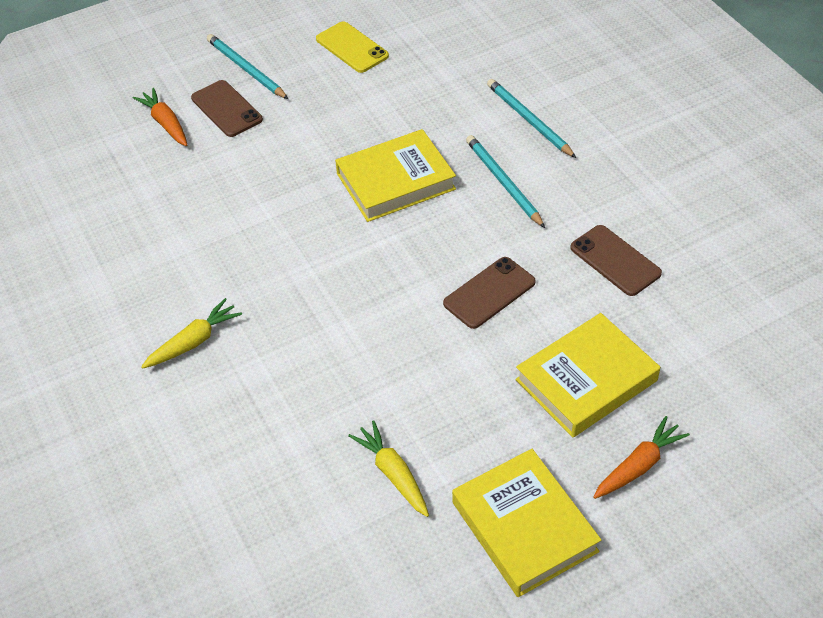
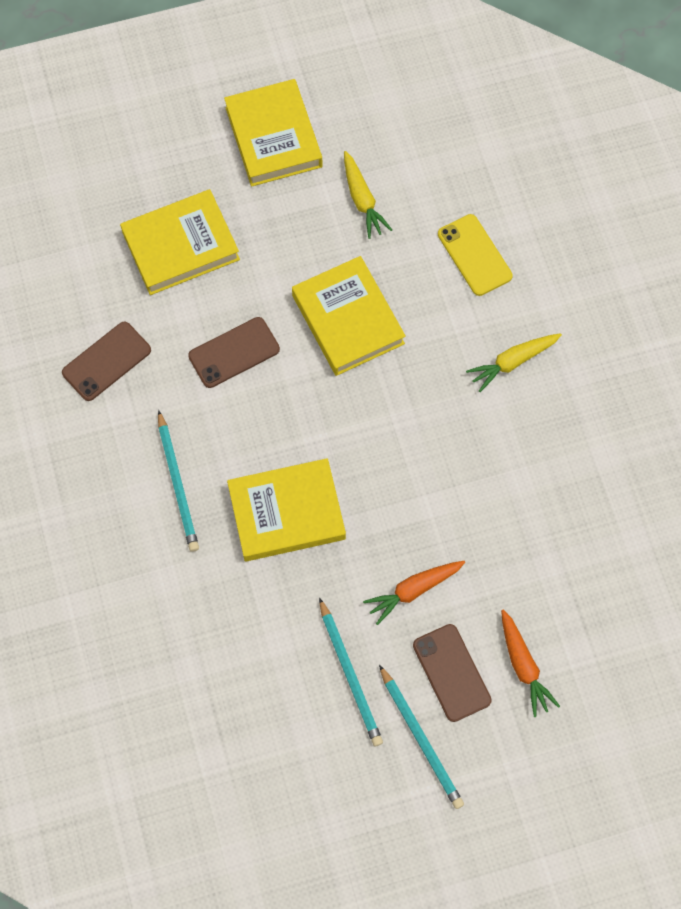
camera: 170 degrees left, 20 degrees up
yellow phone [316,21,389,73] -> yellow phone moved to [438,214,513,296]
turquoise pencil [487,79,576,158] -> turquoise pencil moved to [319,598,383,746]
brown phone [570,225,662,296] -> brown phone turned 75 degrees clockwise [62,322,151,401]
orange carrot [593,416,690,499] -> orange carrot moved to [363,561,465,625]
none -> yellow book [292,256,406,376]

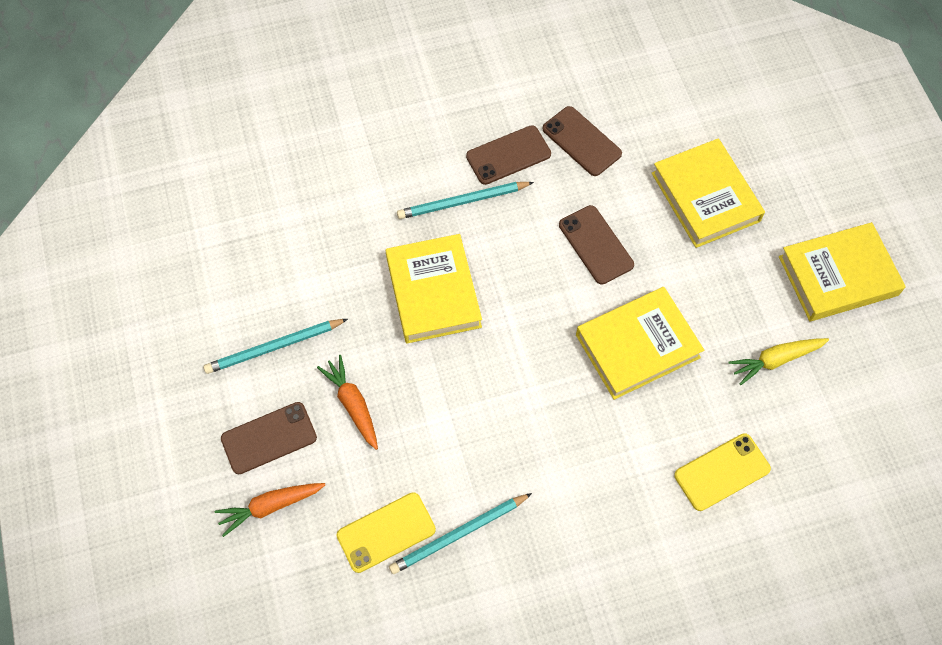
camera: 90 degrees right, 5 degrees down
turquoise pencil [379,665,464,809] -> turquoise pencil moved to [389,493,532,574]
yellow carrot [466,333,562,392] -> none
none -> yellow phone [337,492,436,573]
none -> brown phone [466,125,551,185]

